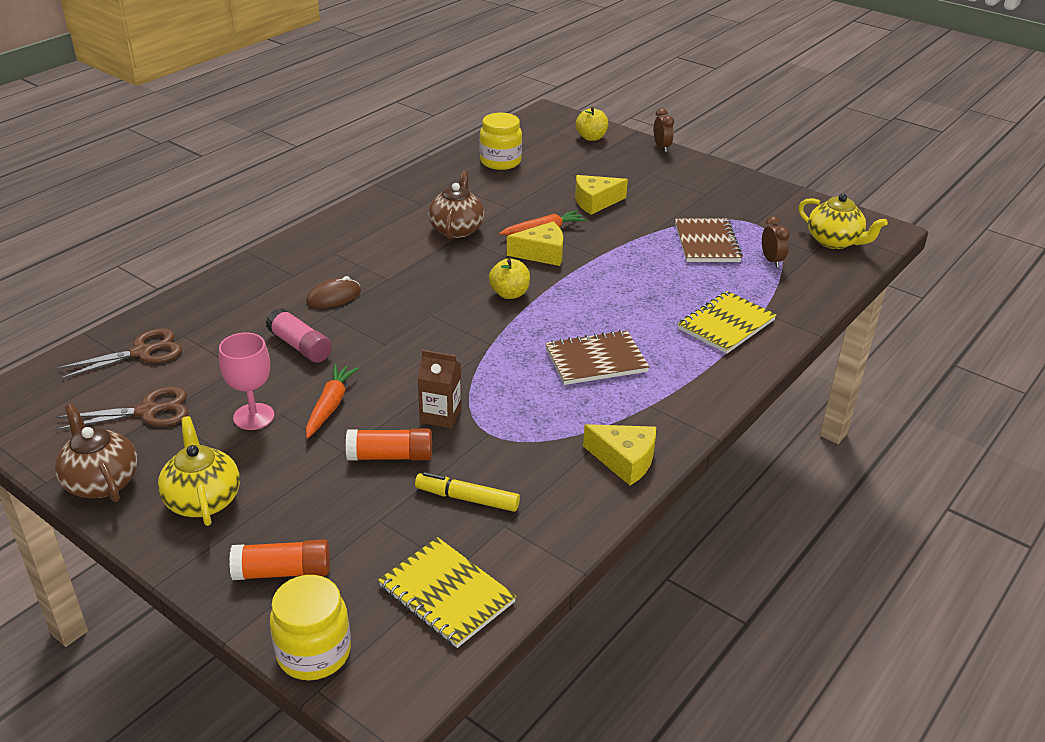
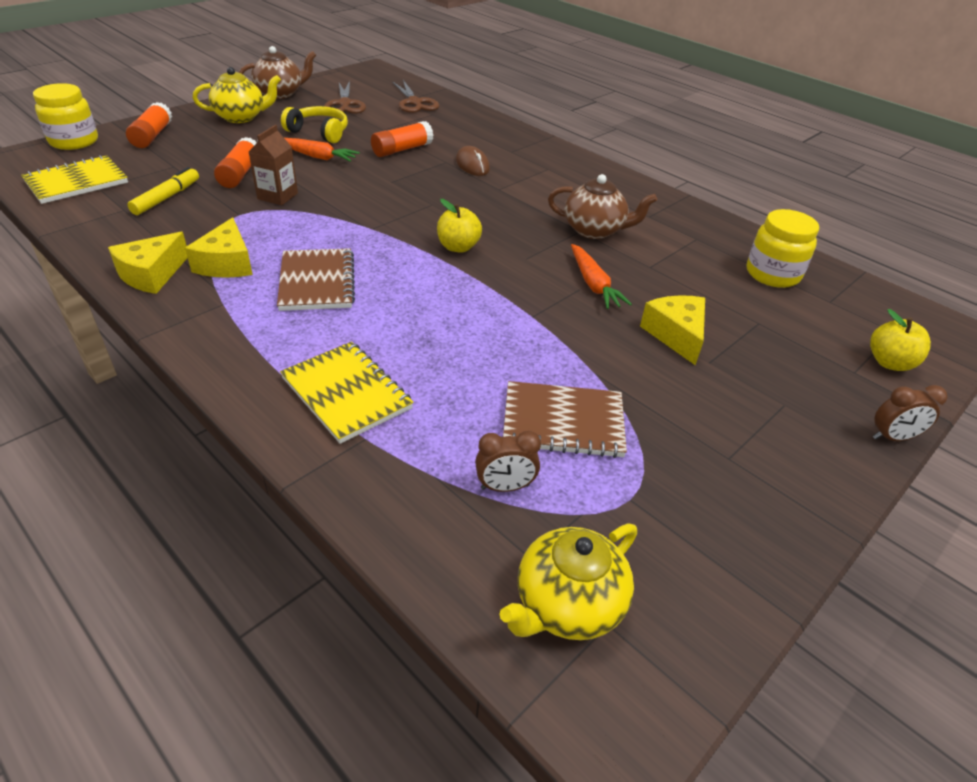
camera: 95 degrees right, 5 degrees up
pink goblet [219,333,274,430] -> yellow headphones [281,106,348,143]
pink glue stick [266,308,332,363] -> orange glue stick [371,121,433,157]
yellow cheese [507,222,563,266] -> yellow cheese moved to [185,217,253,278]

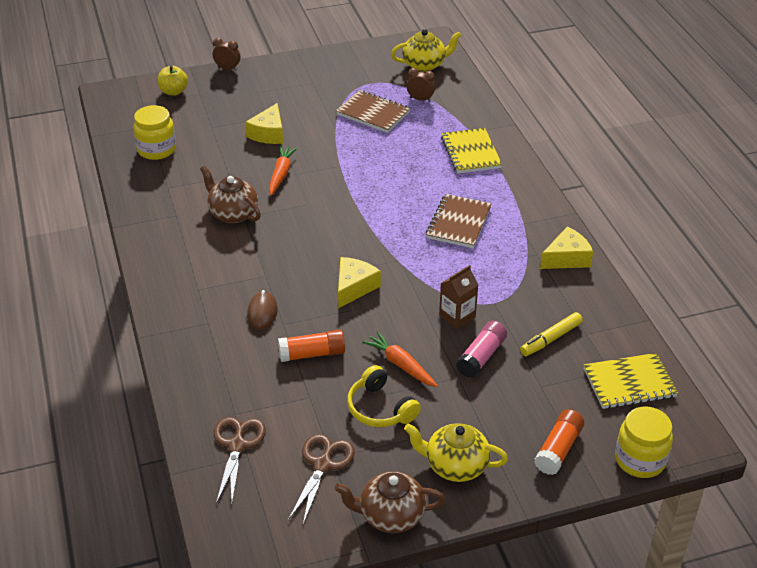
camera: 150 degrees left, 0 degrees up
yellow cheese [185,217,253,278] -> yellow cheese moved to [338,257,381,308]
orange glue stick [214,137,256,188] -> pink glue stick [456,321,507,378]
yellow apple [437,199,482,253] -> none

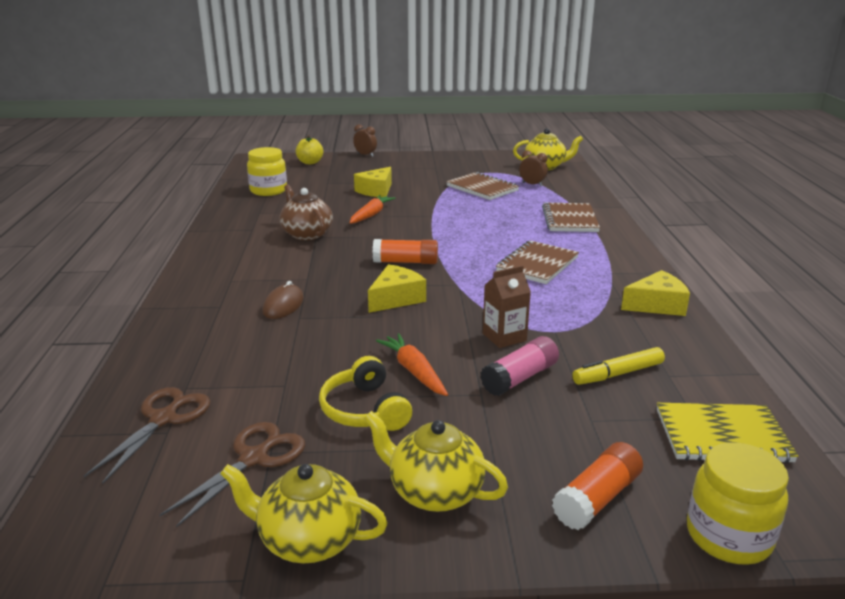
camera: 15 degrees right, 15 degrees down
orange glue stick [278,330,345,362] -> orange glue stick moved to [373,239,438,264]
brown teapot [335,471,445,533] -> yellow teapot [220,464,388,563]
yellow notebook [441,128,502,174] -> brown notebook [542,203,600,232]

